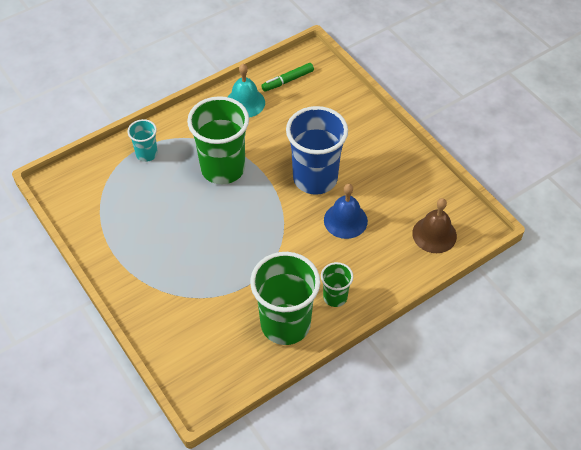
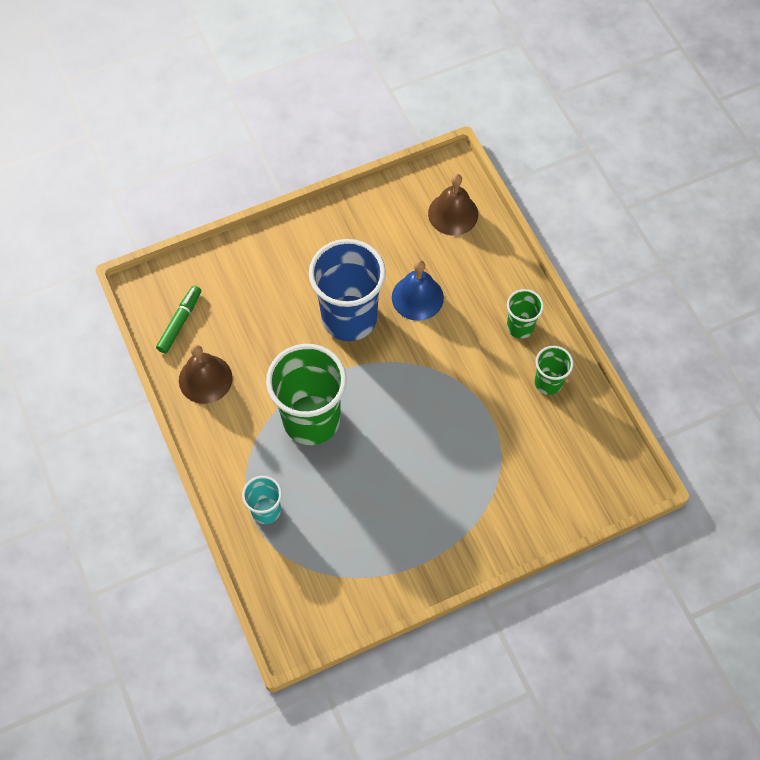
camera: 80 degrees left, 10 degrees up
turquoise bell [228,64,265,117] -> brown bell [179,345,232,404]
green cup [250,252,320,345] -> green cup [535,346,573,395], size x0.50
green marker [261,63,314,92] -> green marker turned 135 degrees counterclockwise [156,285,201,353]

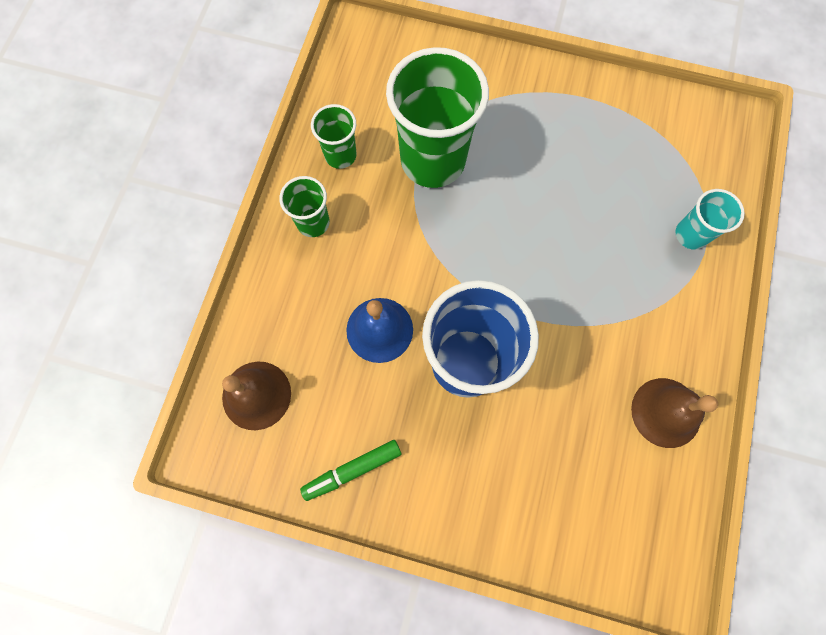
camera: 140 degrees left, 10 degrees up
green marker [156,285,201,353] -> green marker moved to [300,440,401,501]
green cup [266,344,347,445] -> green cup moved to [386,47,489,188]

